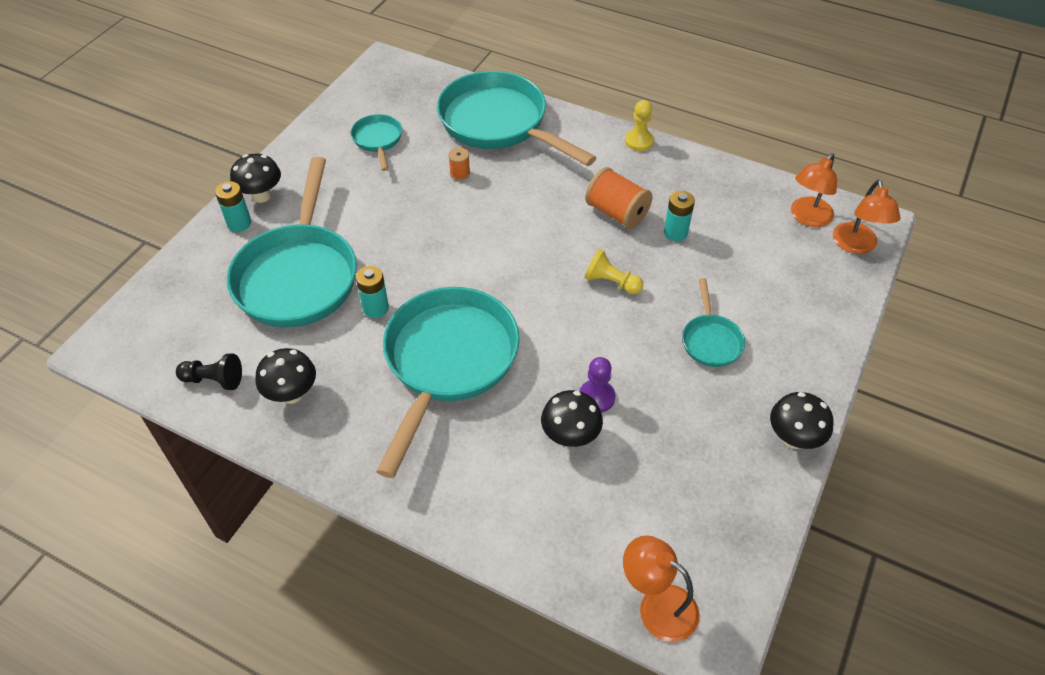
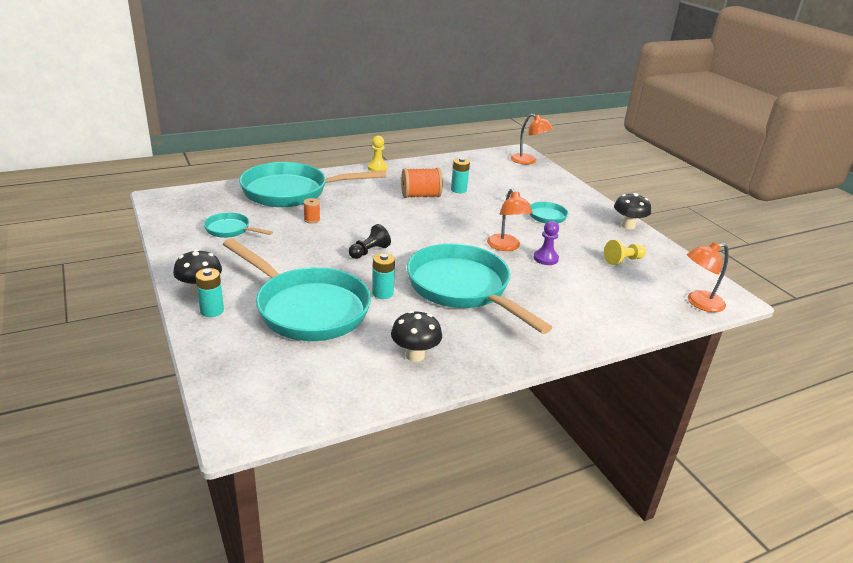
camera: 55 degrees left, 20 degrees down
black pawn [176,354,242,390] -> black pawn moved to [349,224,391,259]
black mushroom [541,390,603,447] -> none
yellow pawn [585,249,643,294] -> yellow pawn moved to [604,240,646,265]
orange lamp [791,153,837,227] -> orange lamp moved to [487,188,533,251]

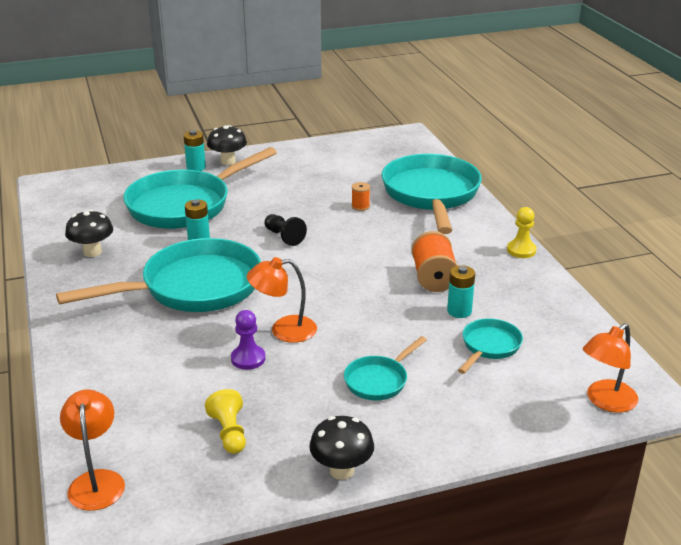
camera: 100 degrees right, 0 degrees up
turquoise pan [204,212,273,238] -> turquoise pan moved to [458,318,523,374]

